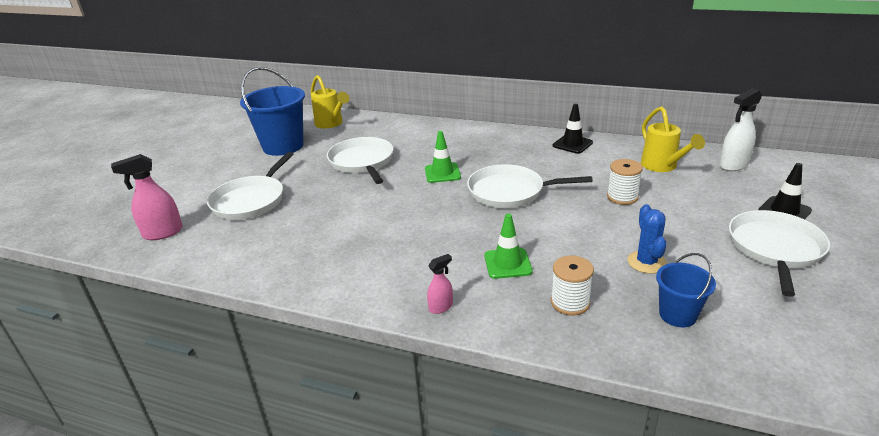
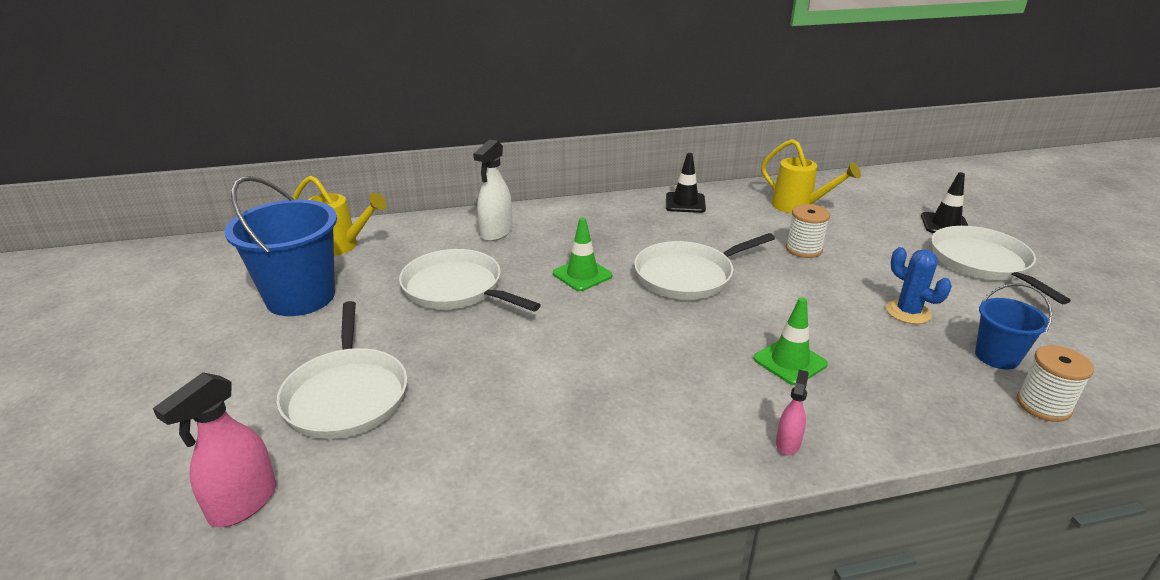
camera: 35 degrees left, 0 degrees up
white spool [551,256,594,316] -> white spool moved to [1017,345,1094,422]
white spray bottle [719,88,762,171] -> white spray bottle moved to [473,139,512,241]

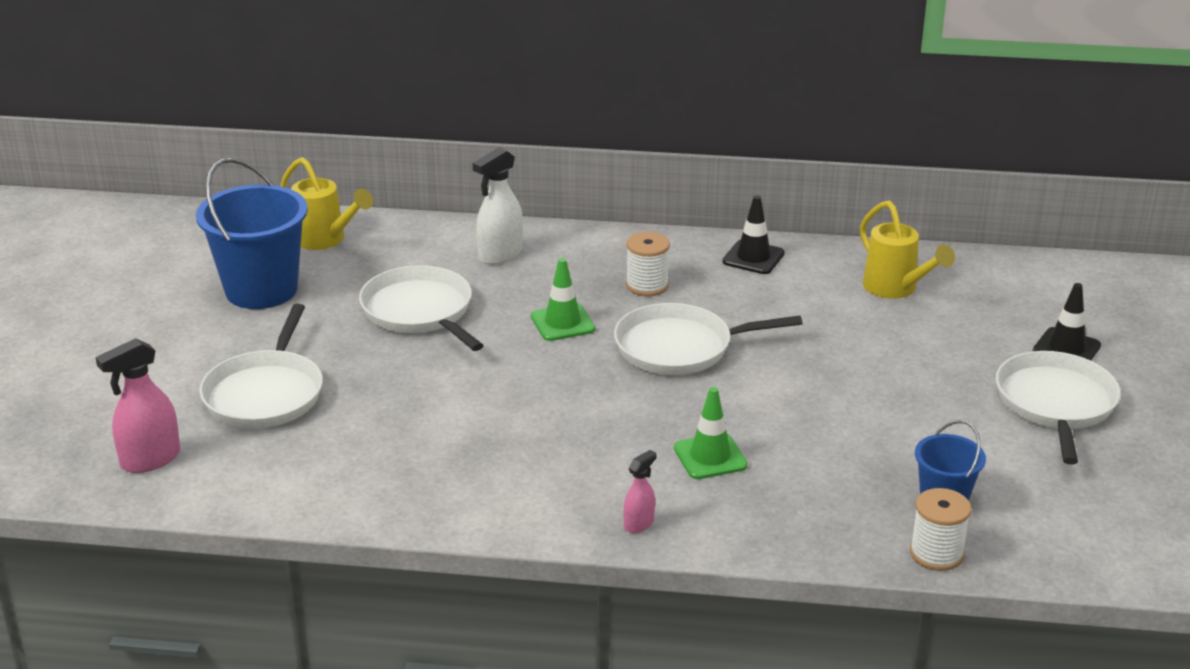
camera: 20 degrees right, 0 degrees up
white spool [786,204,830,258] -> white spool moved to [626,232,670,297]
blue cactus [886,247,952,324] -> none

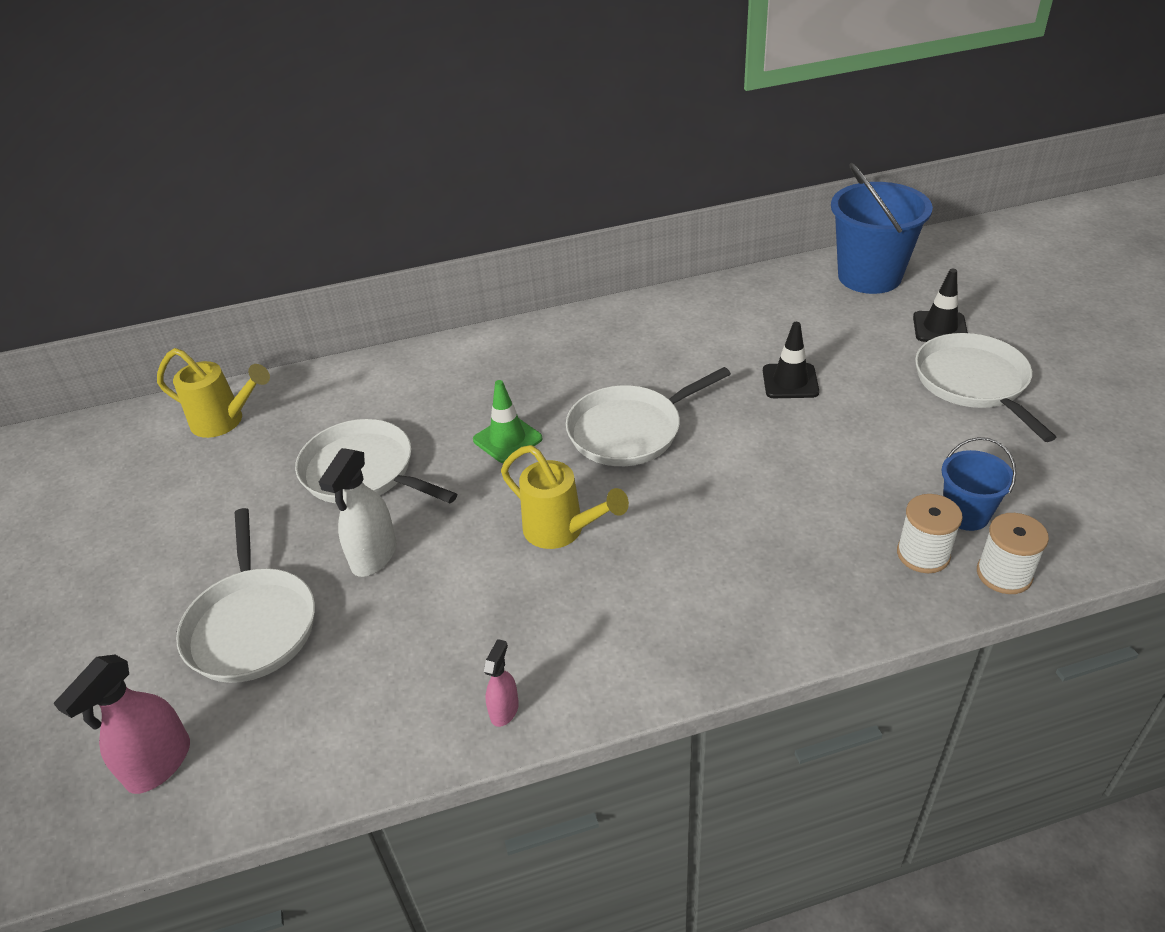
camera: 20 degrees left, 10 degrees up
blue bucket [196,158,308,309] -> blue bucket moved to [831,163,933,294]
white spray bottle [473,148,523,265] -> white spray bottle moved to [319,448,396,577]
pink spray bottle [624,450,656,533] -> pink spray bottle moved to [484,639,519,727]
white spool [626,232,670,297] -> white spool moved to [897,494,963,573]
green traffic cone [674,387,748,479] -> none
black traffic cone [722,195,785,274] -> black traffic cone moved to [763,322,819,398]
yellow watering can [860,200,955,299] -> yellow watering can moved to [501,445,629,549]

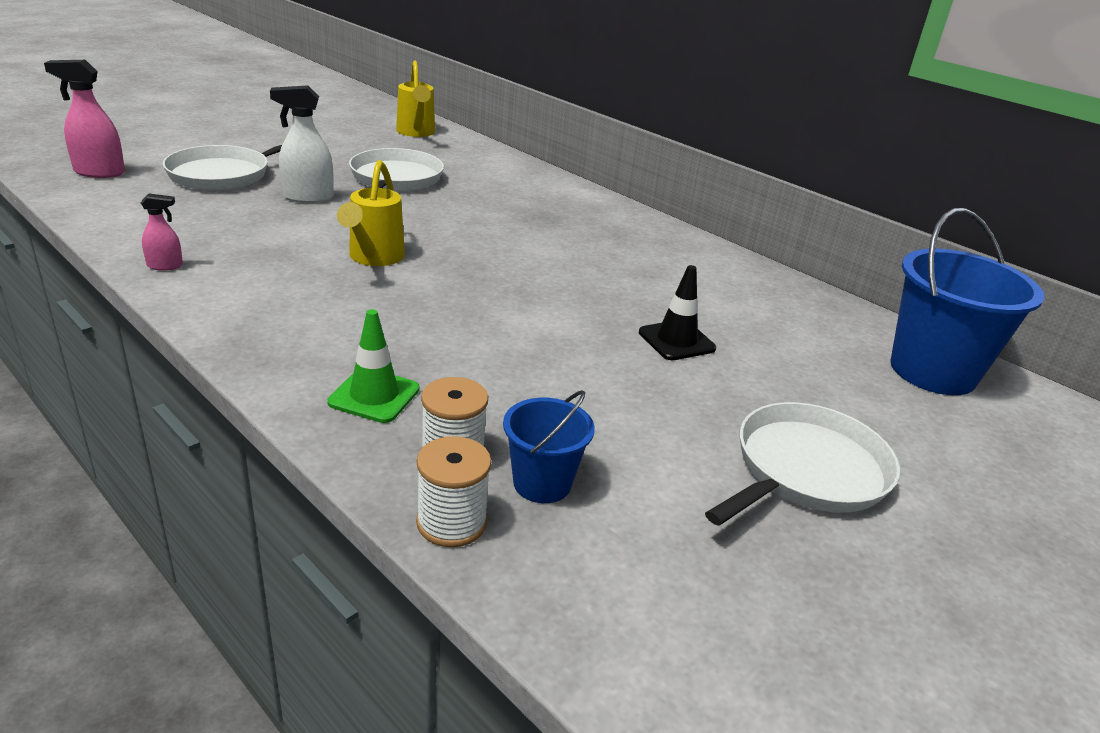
camera: 55 degrees right, 10 degrees down
green traffic cone [473,380,542,463] -> green traffic cone moved to [327,309,420,423]
white pan [566,367,731,466] -> none
black traffic cone [913,269,968,342] -> none

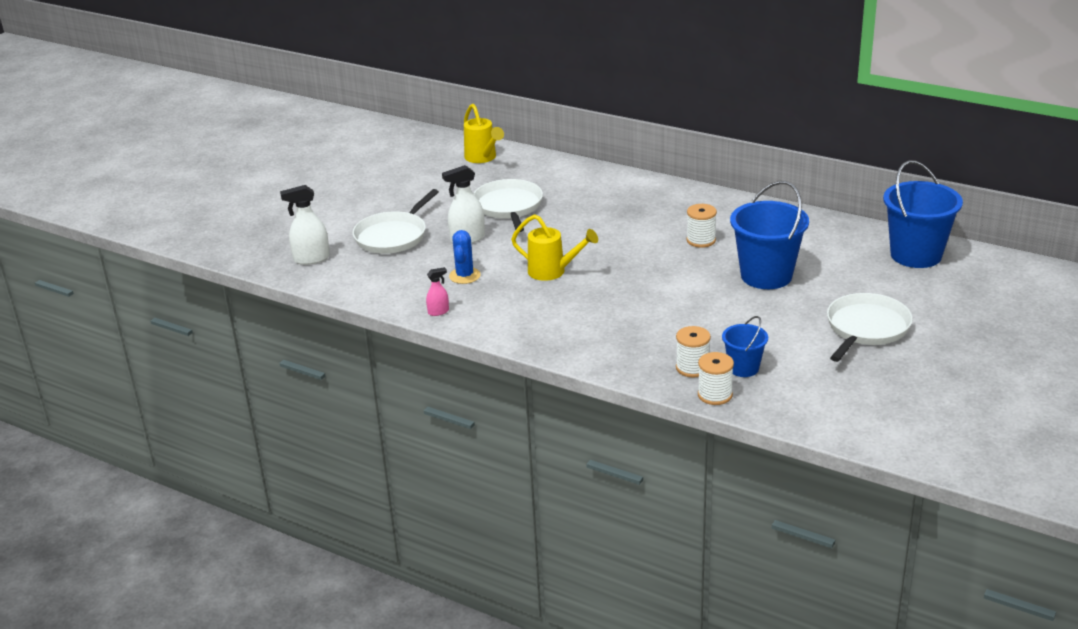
camera: 10 degrees left, 0 degrees up
pink spray bottle [44,60,125,178] -> white spray bottle [280,185,330,265]
green traffic cone [327,309,420,423] -> none
yellow watering can [337,160,405,266] -> yellow watering can turned 60 degrees counterclockwise [511,214,598,281]
black traffic cone [639,265,716,360] -> blue bucket [730,181,809,289]
none -> blue cactus [449,230,481,284]
none -> white spool [686,204,717,248]

